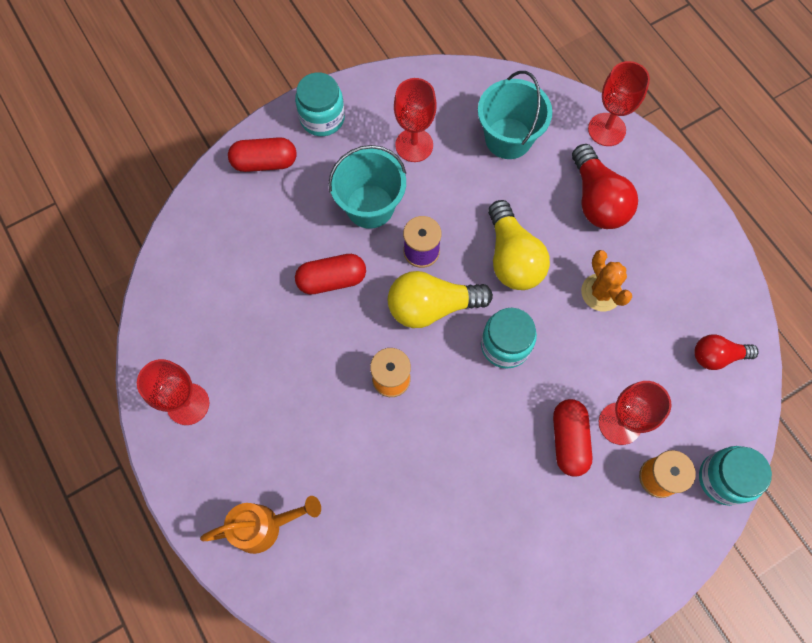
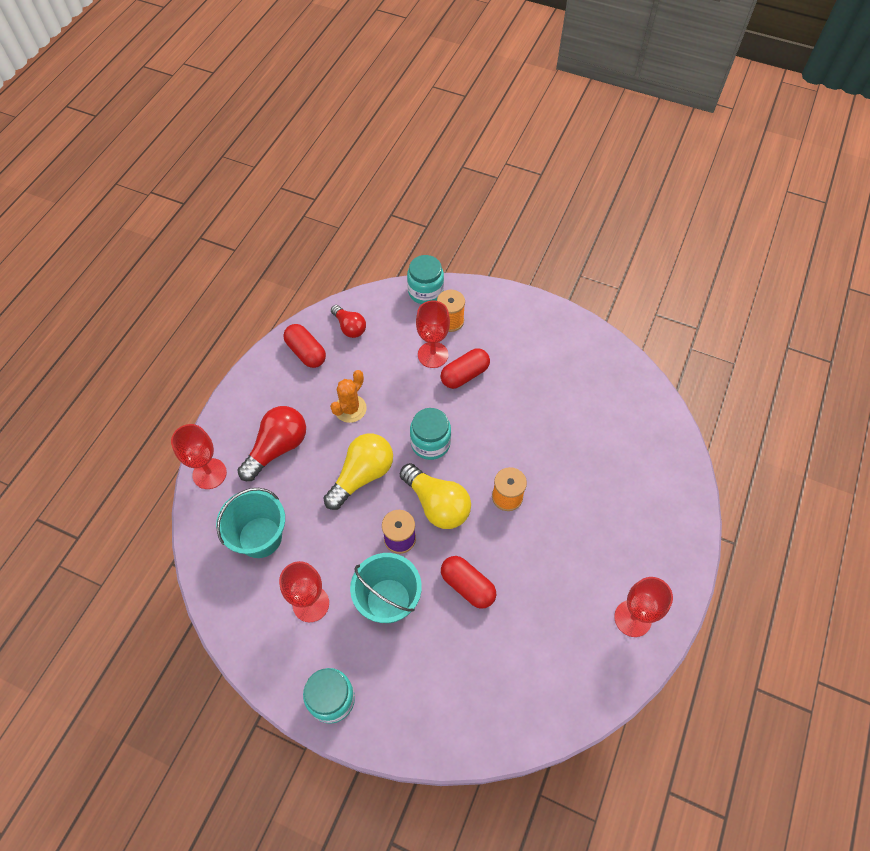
camera: 125 degrees left, 10 degrees down
orange watering can [200,496,321,554] -> none
red capsule [228,137,296,172] -> red capsule moved to [283,324,326,368]

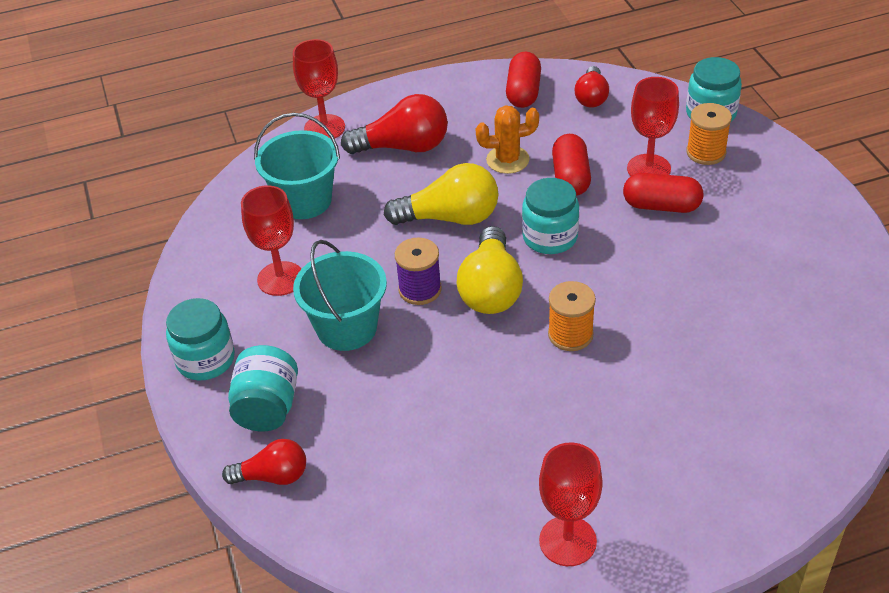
camera: 50 degrees right, 15 degrees down
red capsule [441,556,496,609] -> red capsule moved to [552,134,591,196]
none -> red light bulb [222,439,306,485]
none -> turquoise jar [228,345,298,432]

